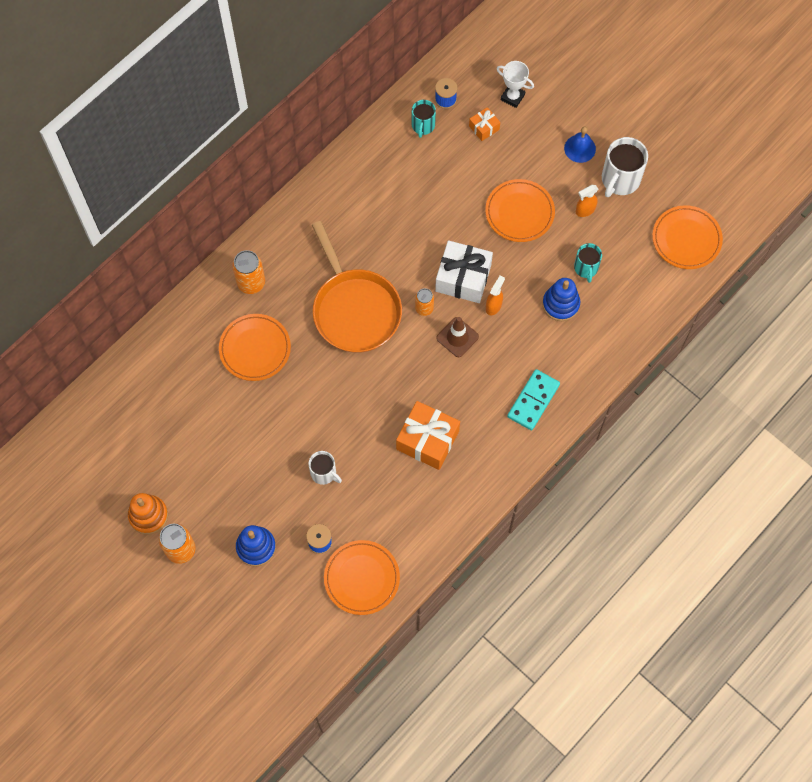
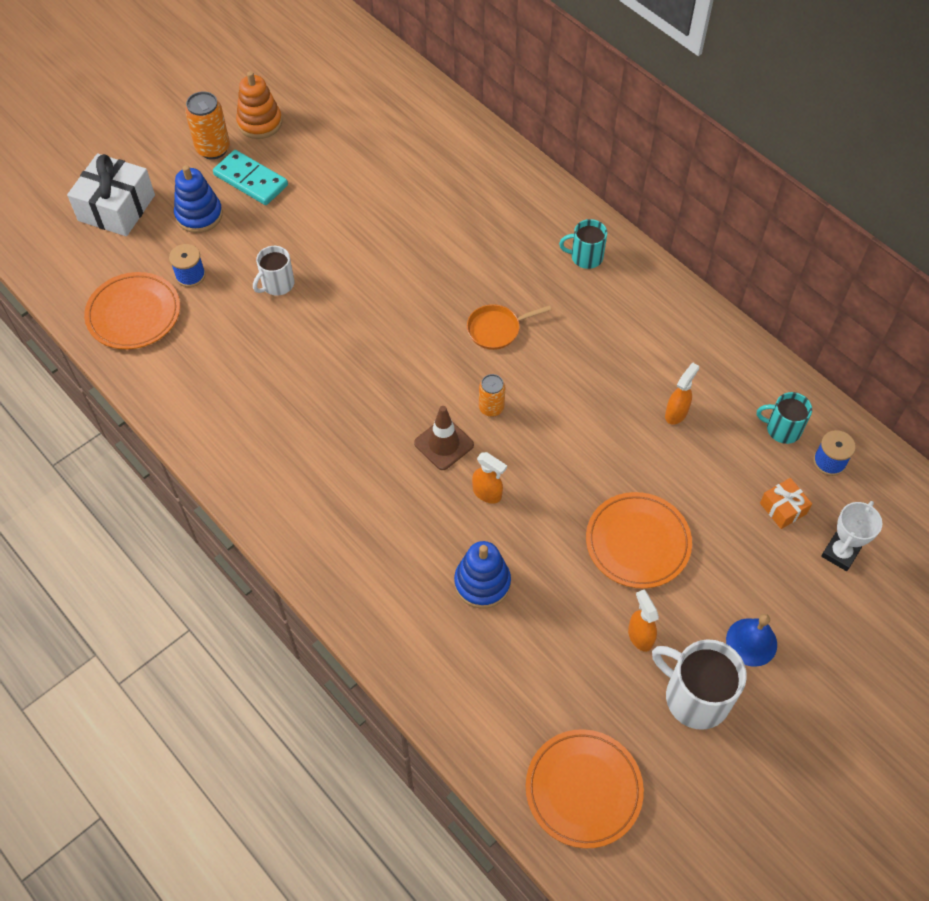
camera: 95 degrees right, 10 degrees down
orange plate [219,314,291,381] -> none
orange can [232,250,265,294] -> none
orange pan [312,221,402,353] -> orange pan [467,304,551,350], size x0.44
orange gift [396,401,460,470] -> none
white gift [435,240,493,303] -> white gift moved to [67,153,155,236]
turquoise domino [507,369,560,430] -> turquoise domino moved to [213,150,288,205]
turquoise mug [574,243,602,283] -> turquoise mug moved to [559,219,607,269]
none -> orange spray bottle [665,362,699,425]

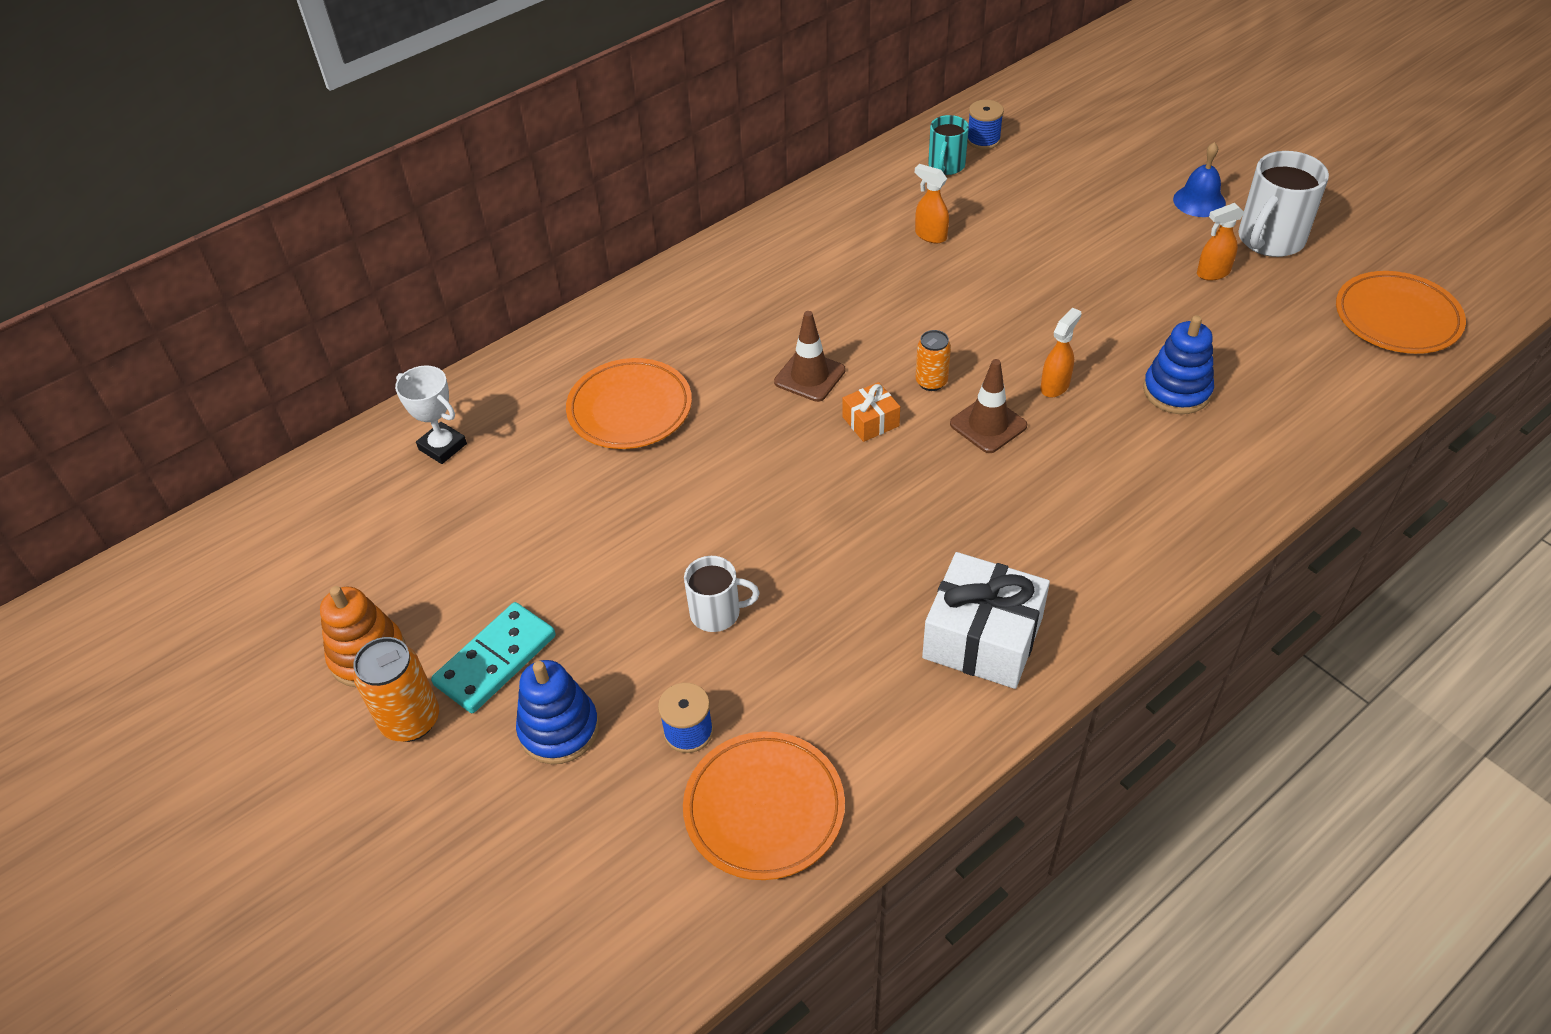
camera: 85 degrees left, 10 degrees down
white gift [67,153,155,236] -> white gift moved to [922,552,1050,689]
white mug [253,246,294,296] -> white mug turned 45 degrees counterclockwise [684,556,759,632]
orange pan [467,304,551,350] -> brown traffic cone [774,311,845,402]
turquoise mug [559,219,607,269] -> none
orange plate [586,492,692,588] -> orange plate moved to [566,358,692,449]
orange gift [760,478,812,529] -> orange gift moved to [843,382,900,442]
white trophy [821,501,882,571] -> white trophy moved to [395,366,467,464]

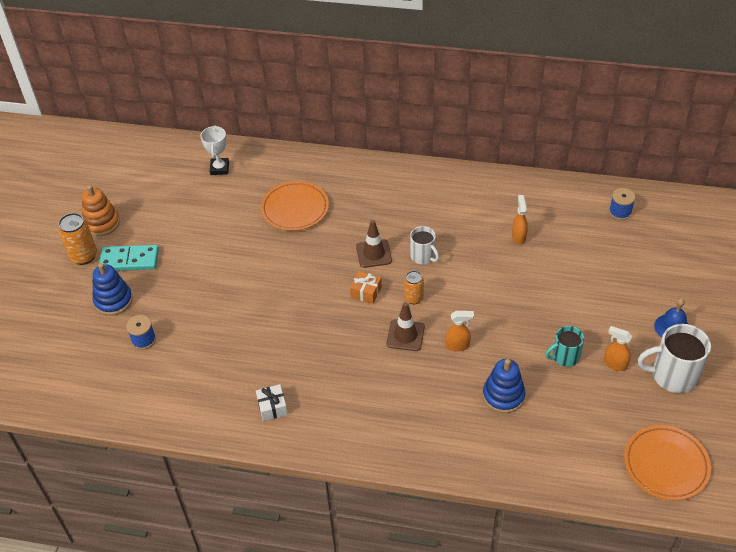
camera: 50 degrees right, 0 degrees up
orange plate [683,731,845,880] -> none
white mug [684,556,759,632] -> white mug moved to [410,226,439,264]
white gift [922,552,1050,689] -> white gift [256,384,288,421], size x0.51
turquoise mug [928,115,969,175] -> turquoise mug moved to [546,326,584,367]

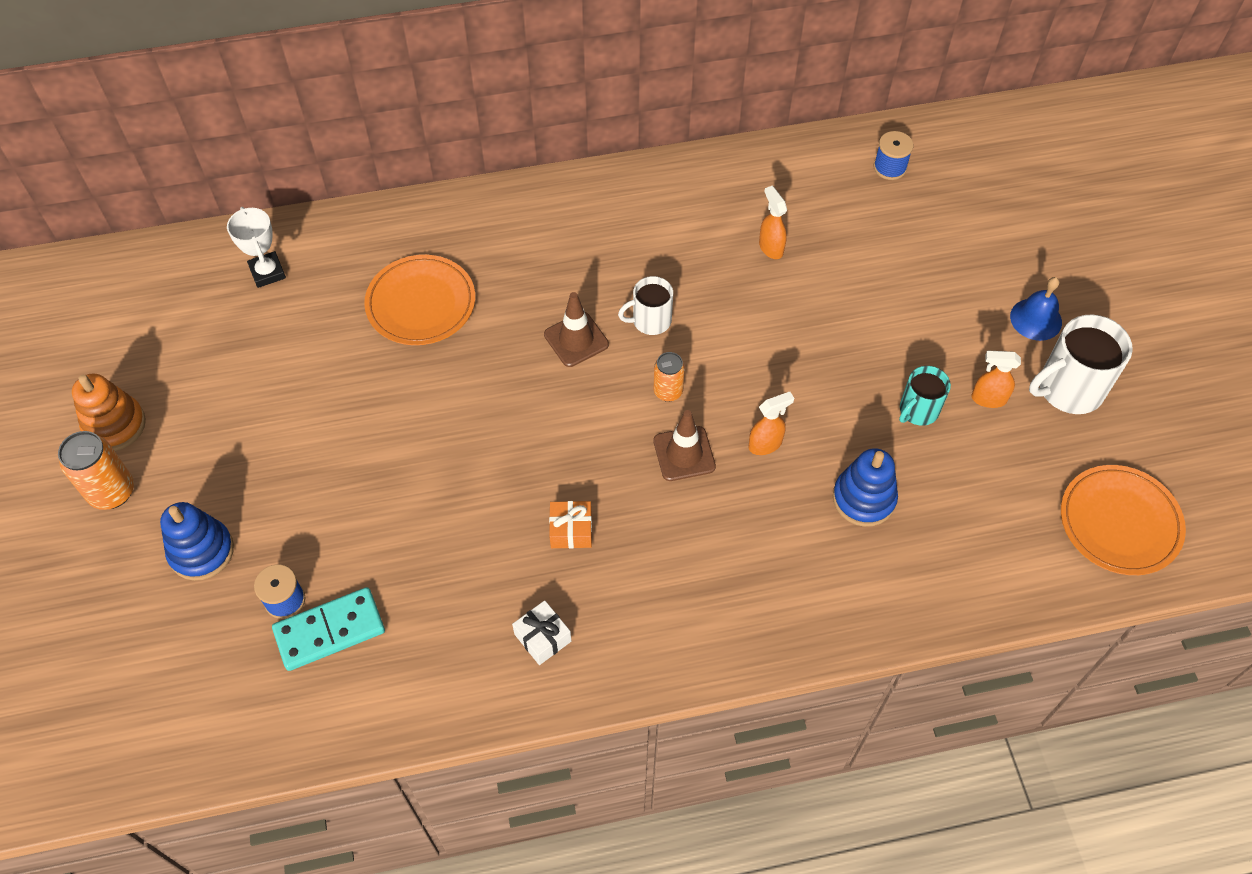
camera: 25 degrees left, 10 degrees up
turquoise domino [99,245,159,271] -> turquoise domino moved to [272,587,385,671]
orange gift [350,271,382,304] -> orange gift moved to [549,501,592,549]
white mug [410,226,439,264] -> white mug turned 135 degrees clockwise [618,276,673,335]

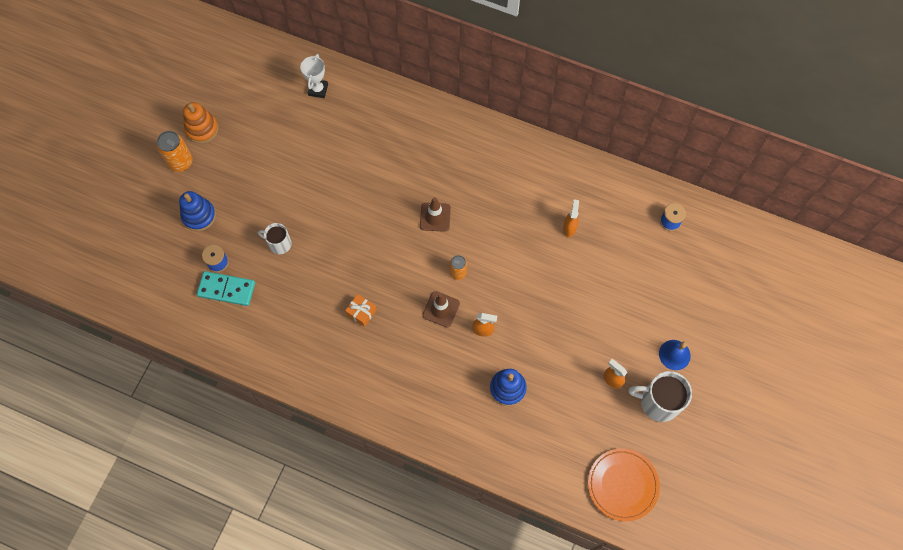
camera: 35 degrees right, 10 degrees up
orange plate [364,255,475,345] -> none
white gift [512,600,571,665] -> none
white mug [618,276,673,335] -> white mug moved to [258,223,292,254]
turquoise mug [899,366,951,425] -> none

